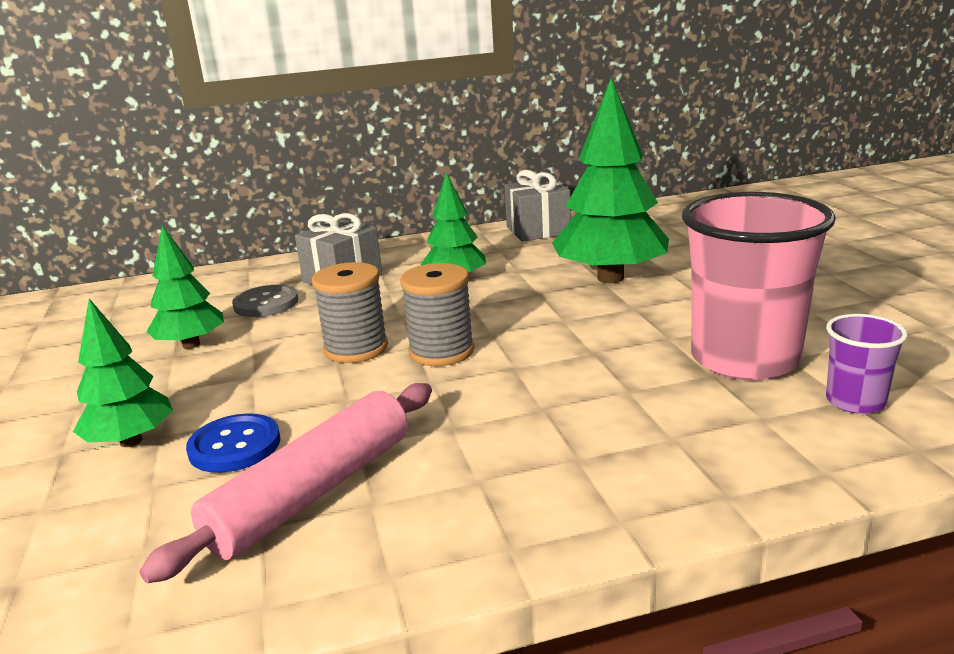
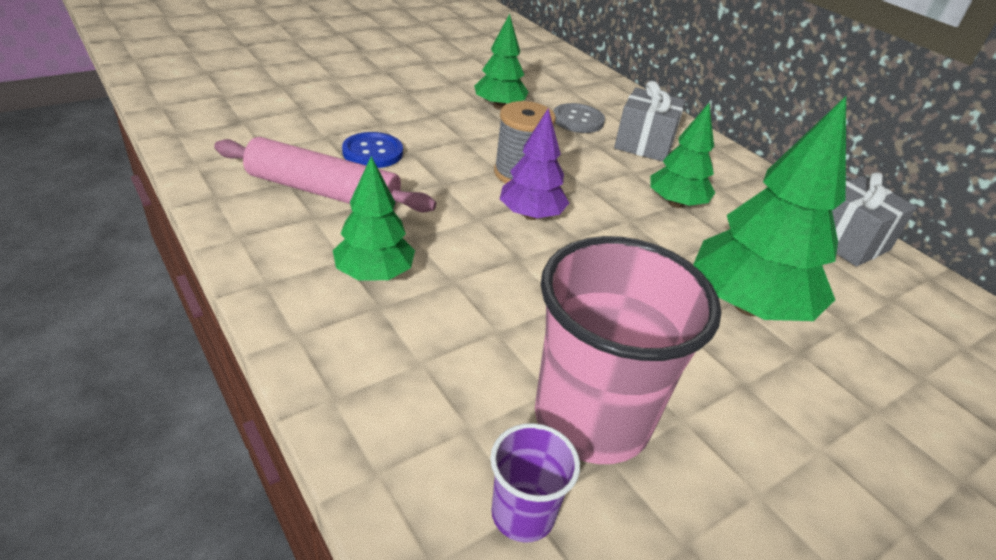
camera: 65 degrees right, 15 degrees up
green tree [73,299,173,447] -> green tree moved to [333,156,415,280]
grey spool [400,263,474,366] -> purple tree [500,108,569,220]

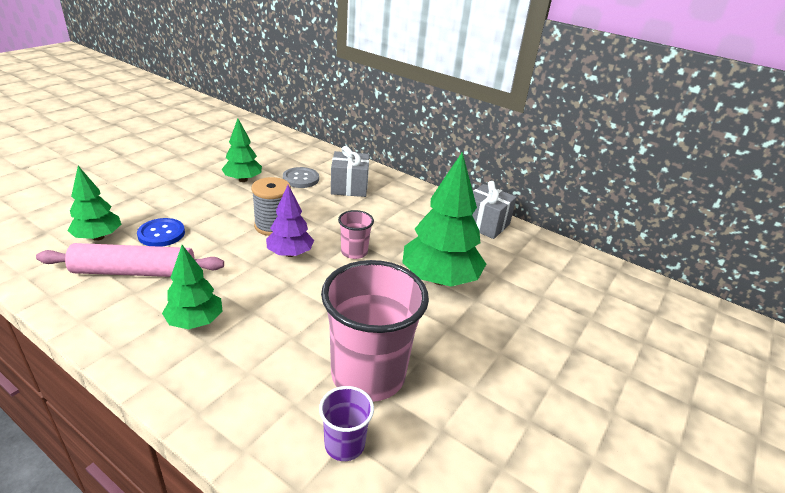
camera: 20 degrees left, 5 degrees down
green tree [650,103,715,208] -> green tree moved to [67,166,121,241]
none -> pink cup [338,210,374,259]

